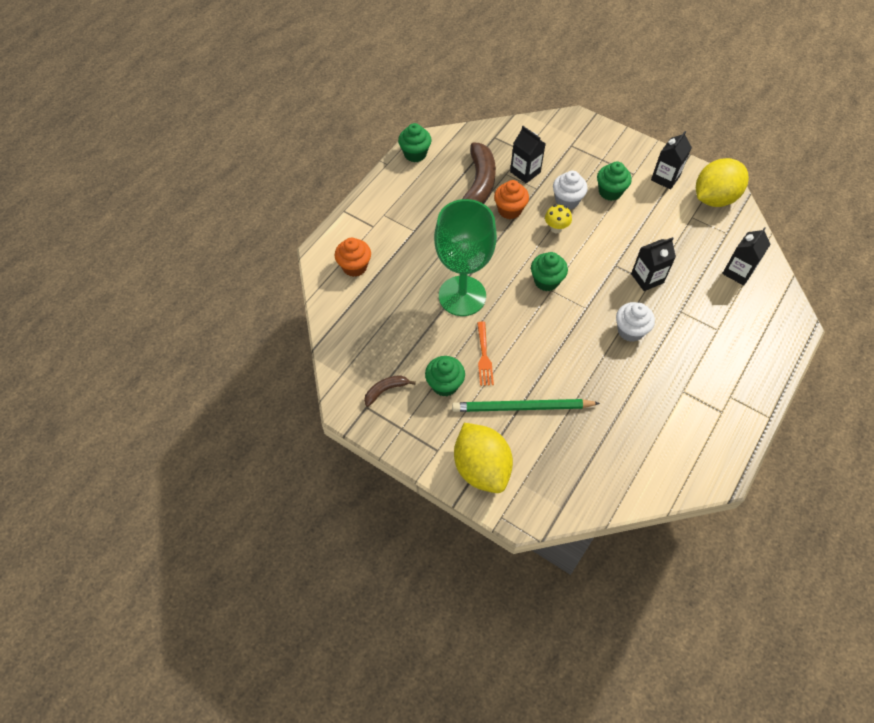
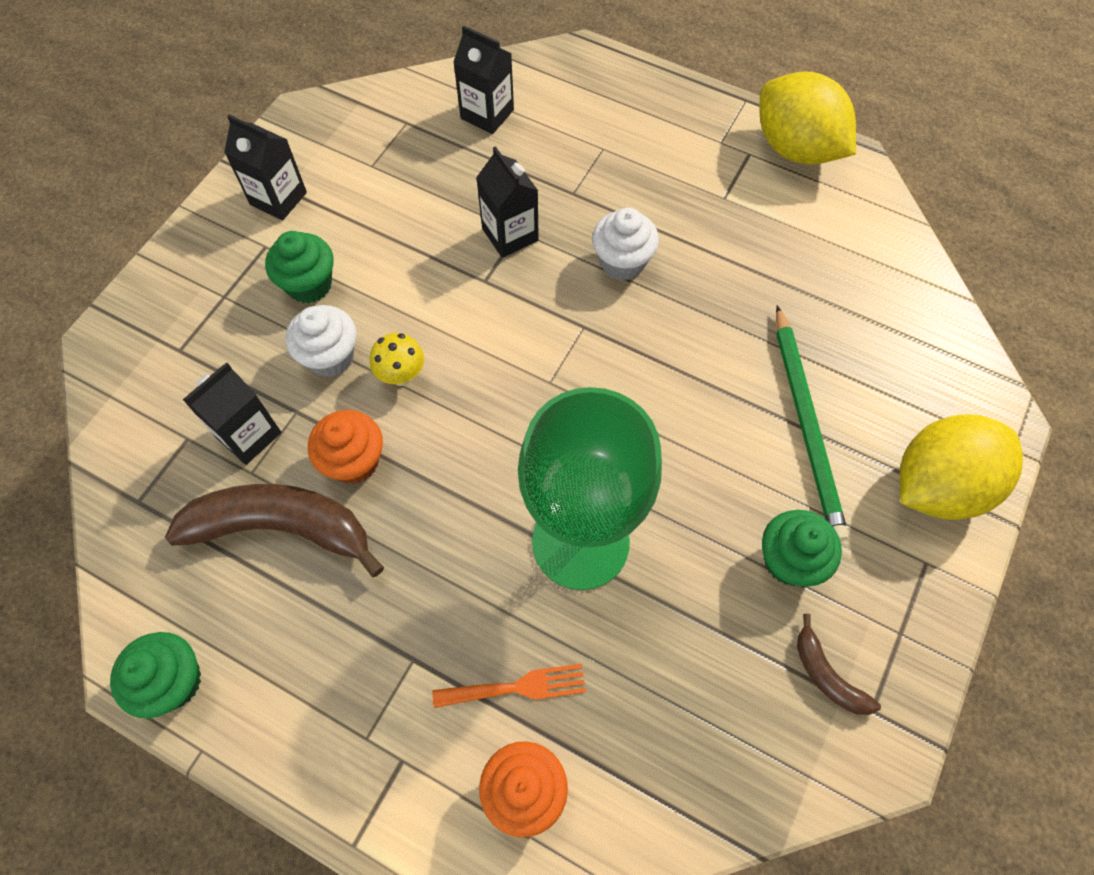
camera: 95 degrees left, 5 degrees up
orange fork [477,322,494,386] -> orange fork moved to [432,664,586,708]
green cupcake [531,252,568,291] -> none
yellow lemon [696,158,749,207] -> yellow lemon moved to [760,71,856,165]

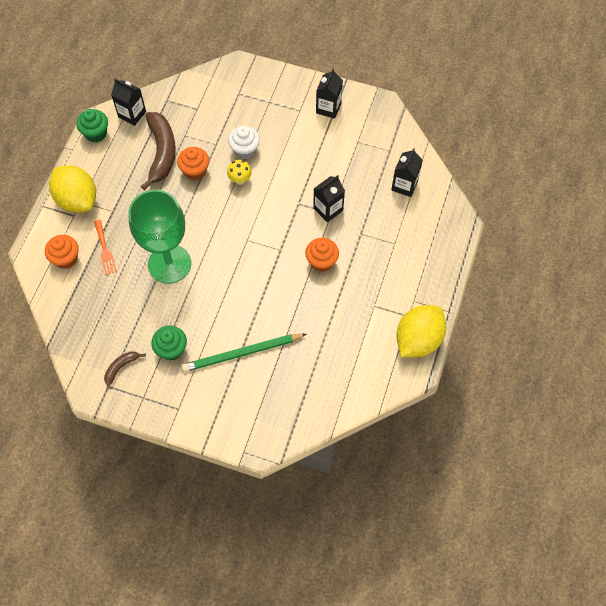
camera: 80 degrees right, 0 degrees up
black carton [183,362,281,465] -> black carton moved to [111,79,146,126]
green cupcake [265,231,333,303] -> none
white cupcake [592,208,659,281] -> orange cupcake [305,238,339,272]
yellow lemon [900,414,1023,520] -> yellow lemon moved to [49,165,96,213]

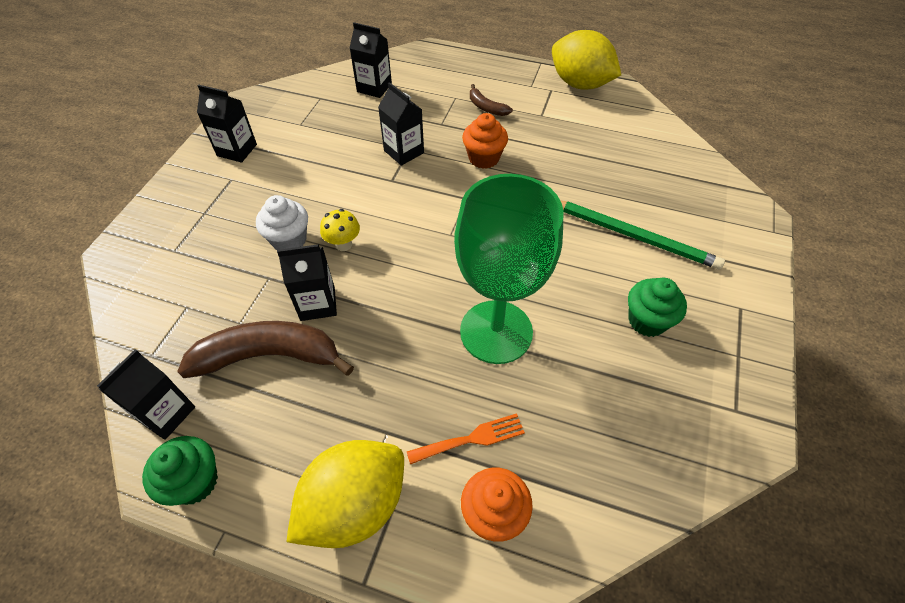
camera: 90 degrees left, 10 degrees down
brown banana [104,352,146,386] -> brown banana moved to [470,84,513,116]
orange cupcake [177,147,209,181] -> black carton [277,244,337,321]
green pencil [182,334,306,372] -> green pencil turned 45 degrees counterclockwise [560,200,725,270]

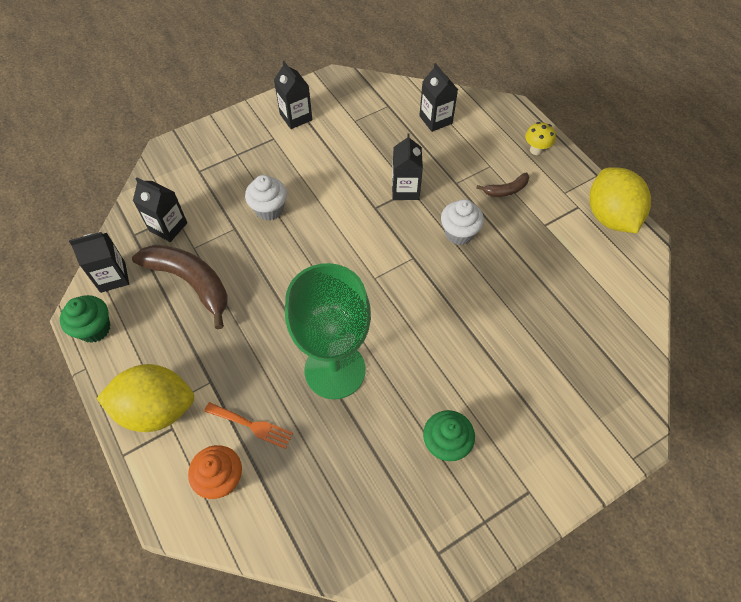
camera: 40 degrees right, 5 degrees up
black carton [277,244,337,321] -> black carton moved to [133,177,187,242]
yellow mushroom [320,209,360,251] -> yellow mushroom moved to [525,122,556,155]
orange cupcake [462,113,508,169] -> white cupcake [441,199,484,245]
brown banana [470,84,513,116] -> brown banana turned 105 degrees counterclockwise [476,173,529,197]
green pencil [560,200,725,270] -> none

